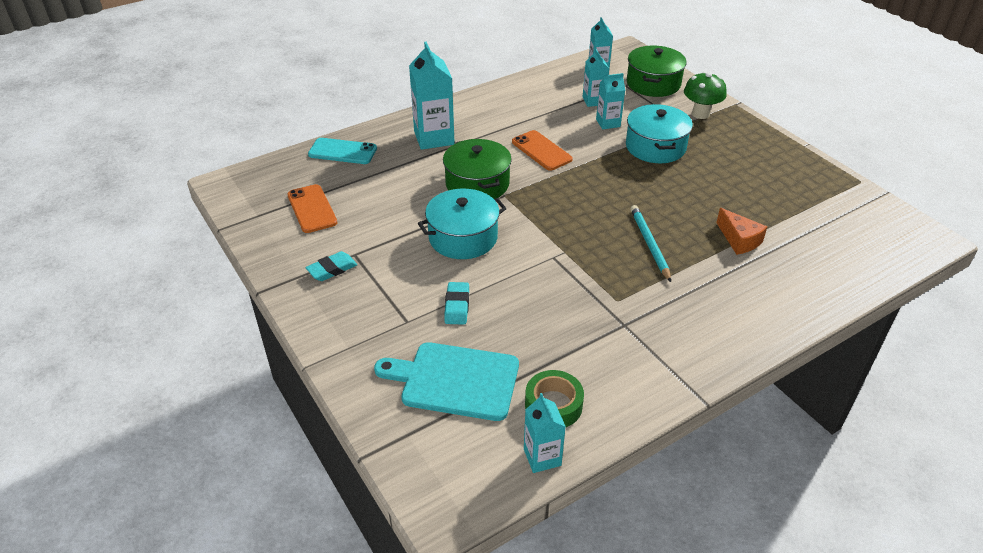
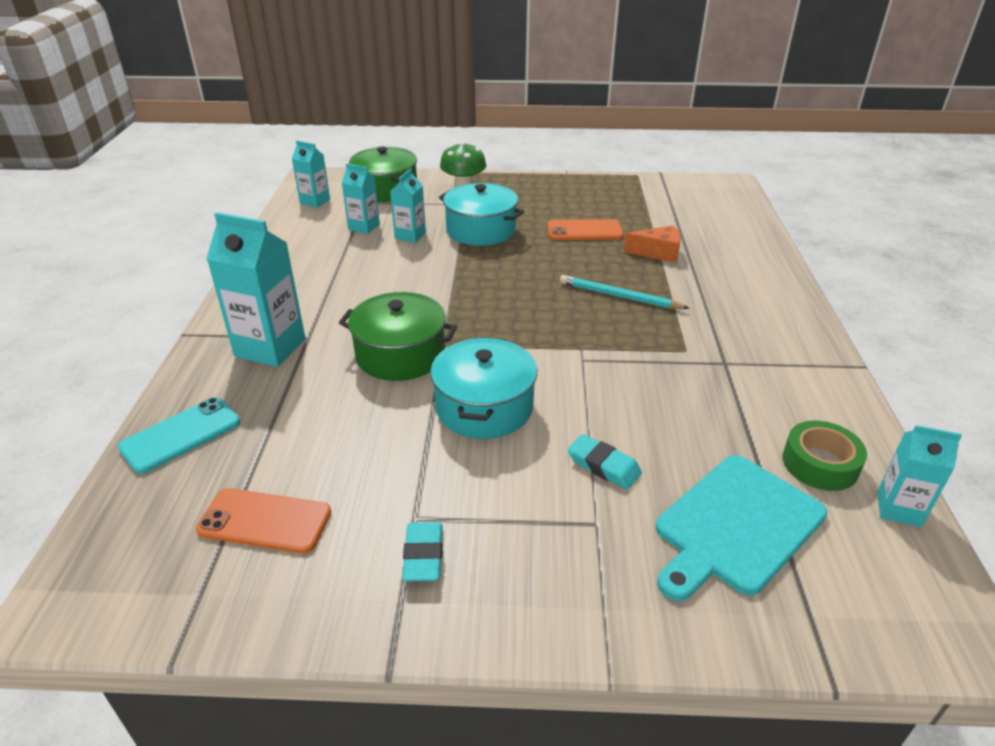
camera: 55 degrees left, 5 degrees down
orange phone [512,130,573,171] -> orange phone moved to [547,219,623,240]

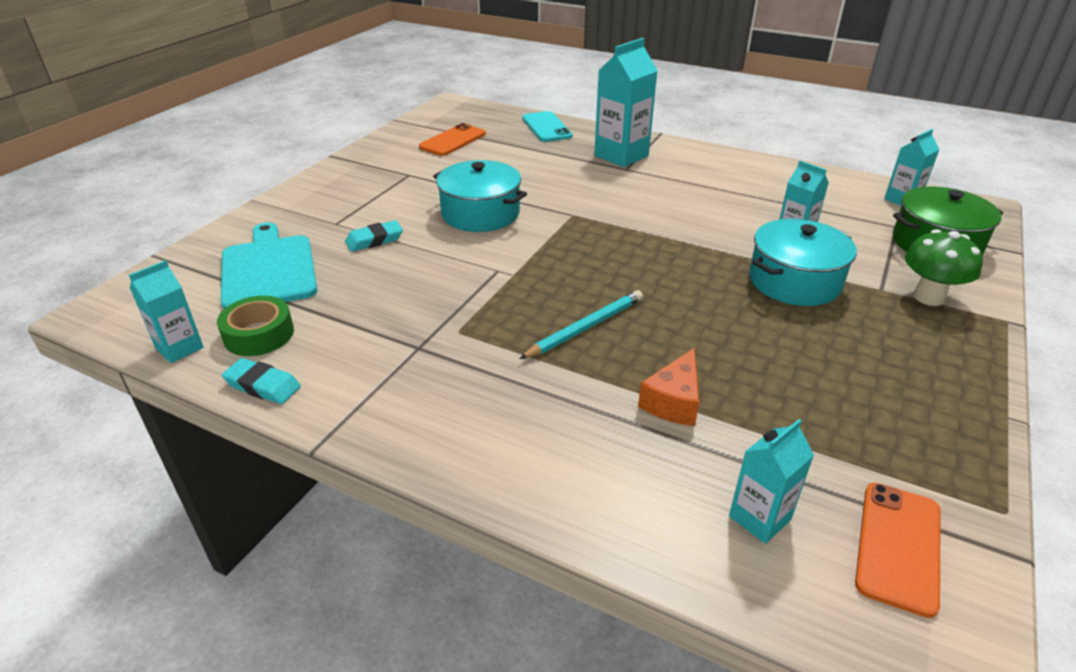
camera: 115 degrees right, 0 degrees up
green pot [339,292,457,381] -> none
turquoise carton [342,163,380,234] -> turquoise carton moved to [729,419,814,544]
turquoise eraser [402,522,443,581] -> turquoise eraser moved to [222,358,301,404]
orange phone [547,219,623,240] -> orange phone moved to [855,483,941,618]

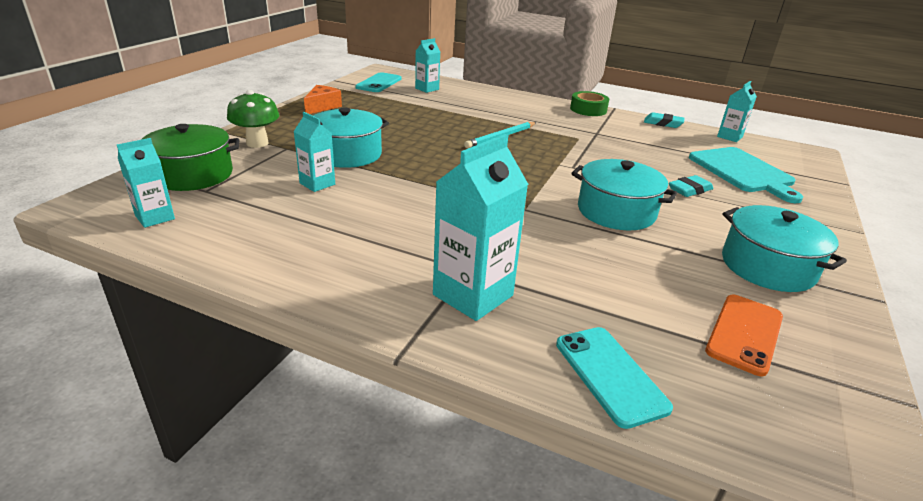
camera: 175 degrees right, 5 degrees down
green tape [217,295,294,356] -> green tape moved to [570,91,609,116]
orange cheese [638,348,699,426] -> orange cheese moved to [304,85,342,114]
orange phone [855,483,941,618] -> turquoise phone [355,72,401,92]
none -> turquoise pot [722,205,847,292]

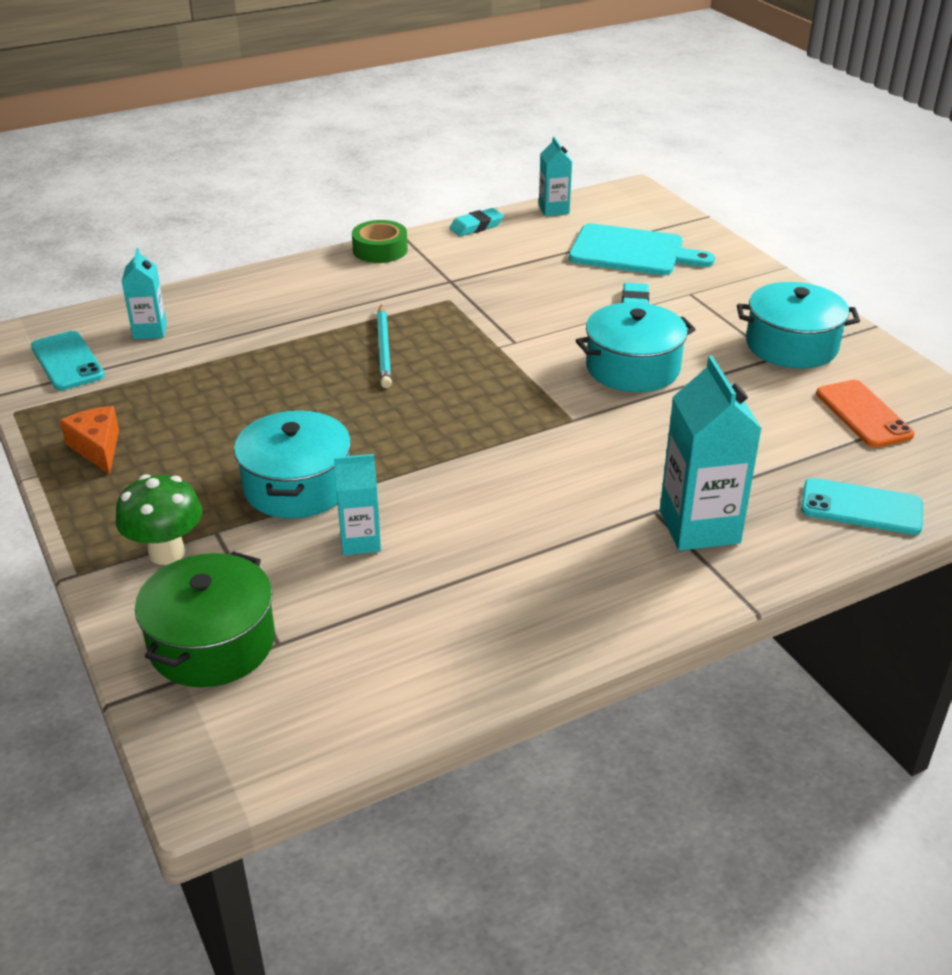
camera: 50 degrees left, 5 degrees up
turquoise carton [117,138,175,228] -> none

